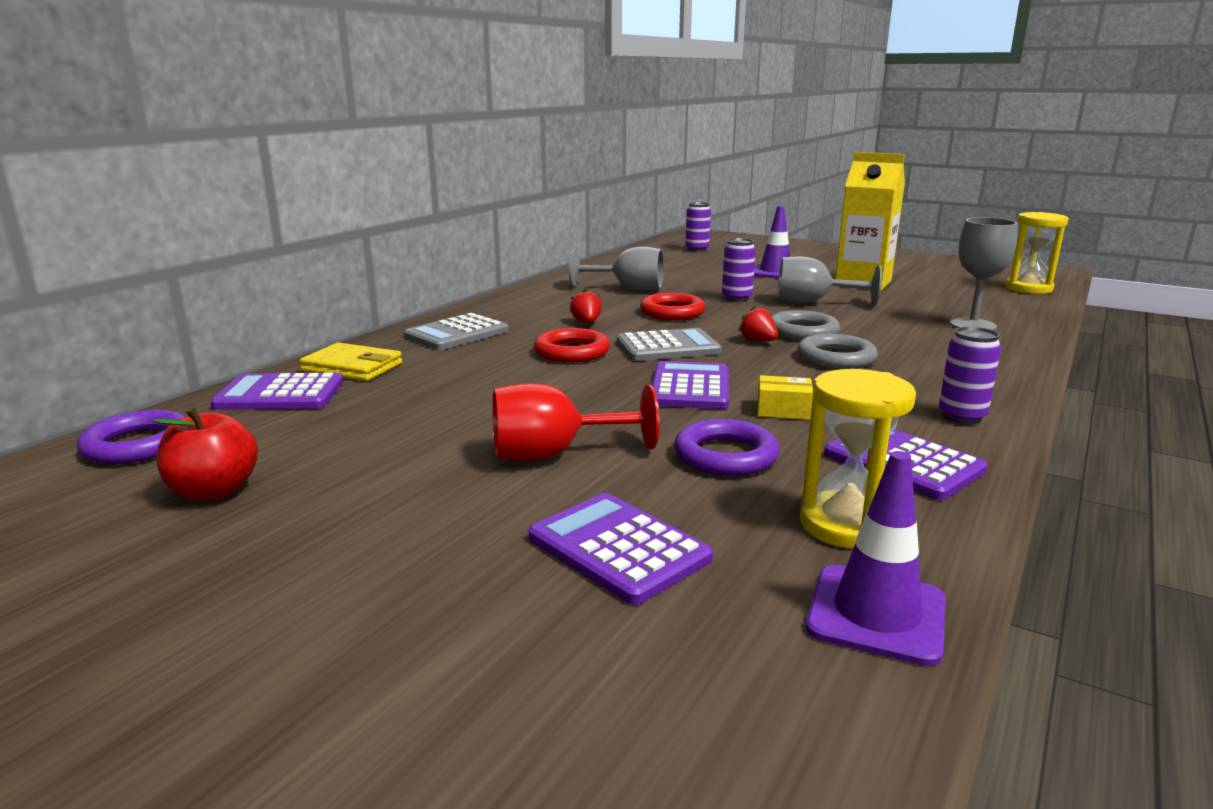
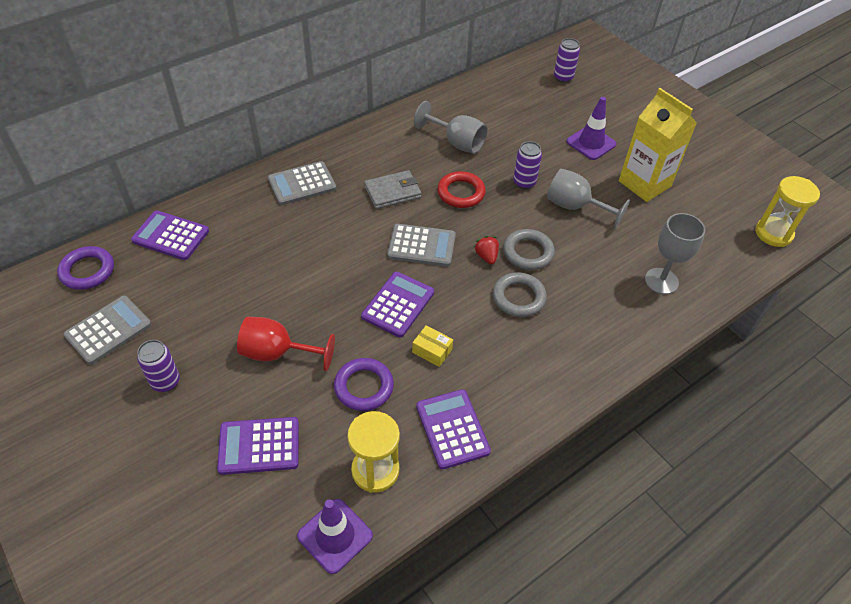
camera: 20 degrees right, 30 degrees up
red apple [153,406,258,501] -> grey calculator [64,296,152,365]
yellow wallet [300,342,402,381] -> none
purple calculator [529,493,713,605] -> purple calculator turned 75 degrees counterclockwise [217,417,299,475]
red ring [534,328,610,362] -> none
red strawberry [570,289,602,323] -> grey wallet [364,170,422,209]
purple can [939,327,1001,424] -> purple can moved to [137,340,180,392]

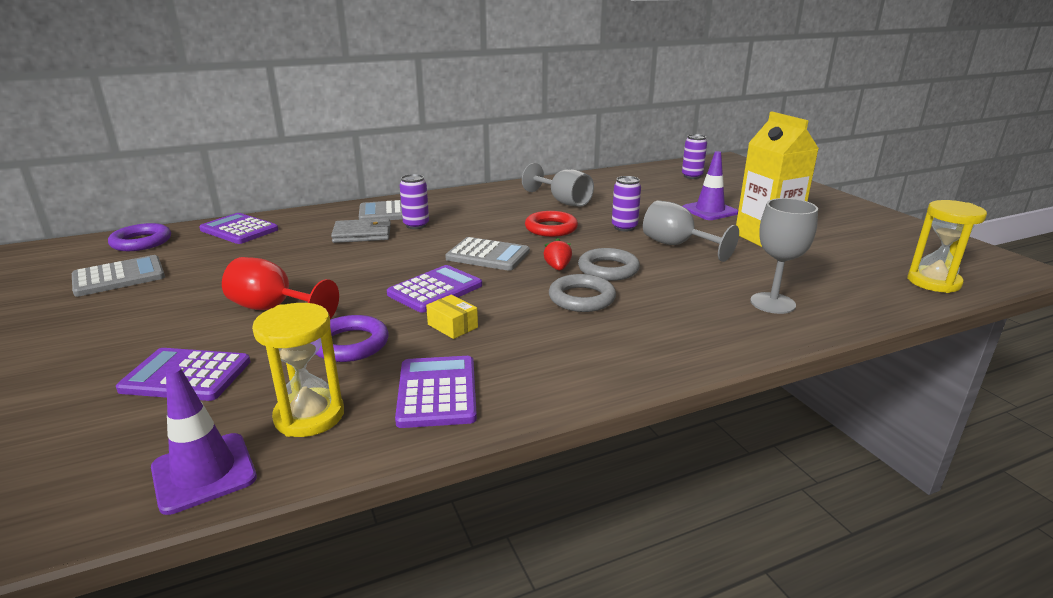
camera: 15 degrees right, 25 degrees down
purple can [137,340,180,392] -> purple can moved to [400,174,429,229]
grey wallet [364,170,422,209] -> grey wallet moved to [331,218,391,243]

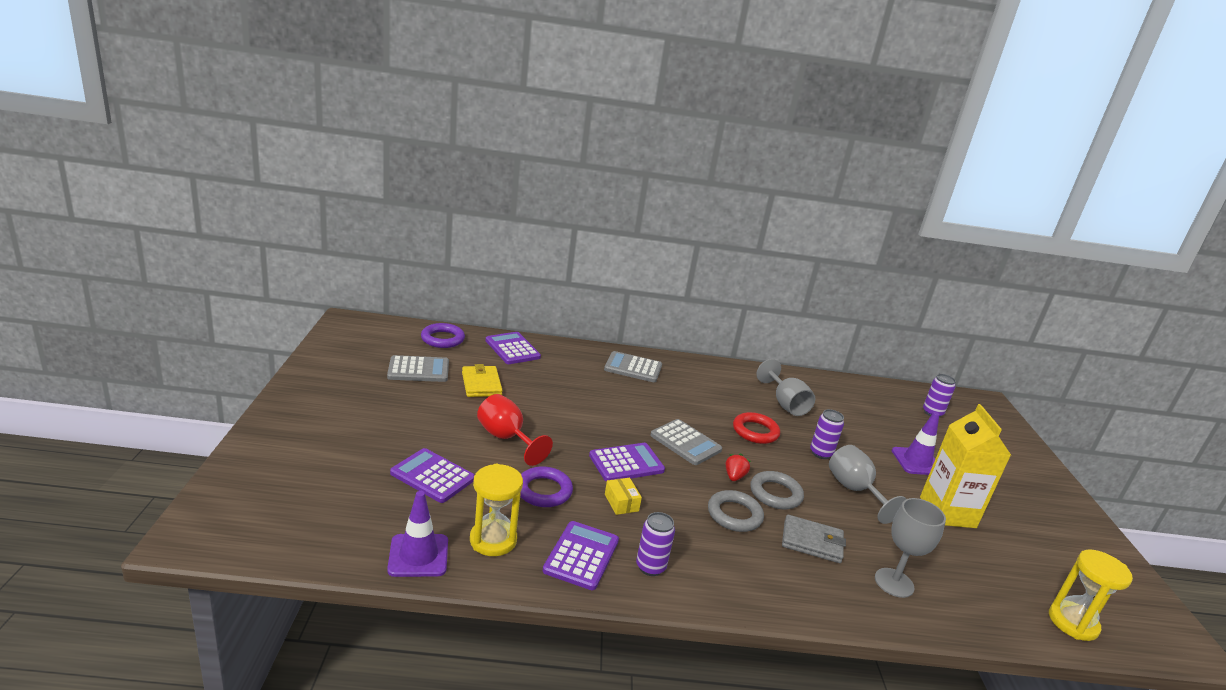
camera: 20 degrees right, 0 degrees up
grey wallet [331,218,391,243] -> grey wallet moved to [782,515,846,563]
purple can [400,174,429,229] -> purple can moved to [636,512,675,576]
none -> yellow wallet [462,364,503,397]

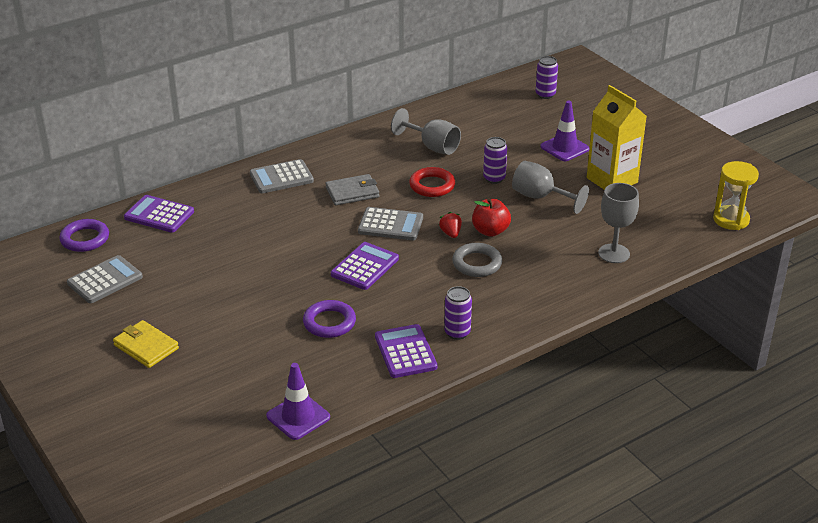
camera: 30 degrees left, 10 degrees up
purple calculator [390,448,475,503] -> none
yellow wallet [462,364,503,397] -> yellow wallet moved to [113,320,179,368]
yellow hourglass [470,464,523,556] -> none
red goblet [477,394,553,466] -> none
yellow box [605,478,642,515] -> none
grey ring [750,471,804,509] -> red apple [472,198,511,237]
grey wallet [782,515,846,563] -> grey wallet moved to [326,174,379,205]

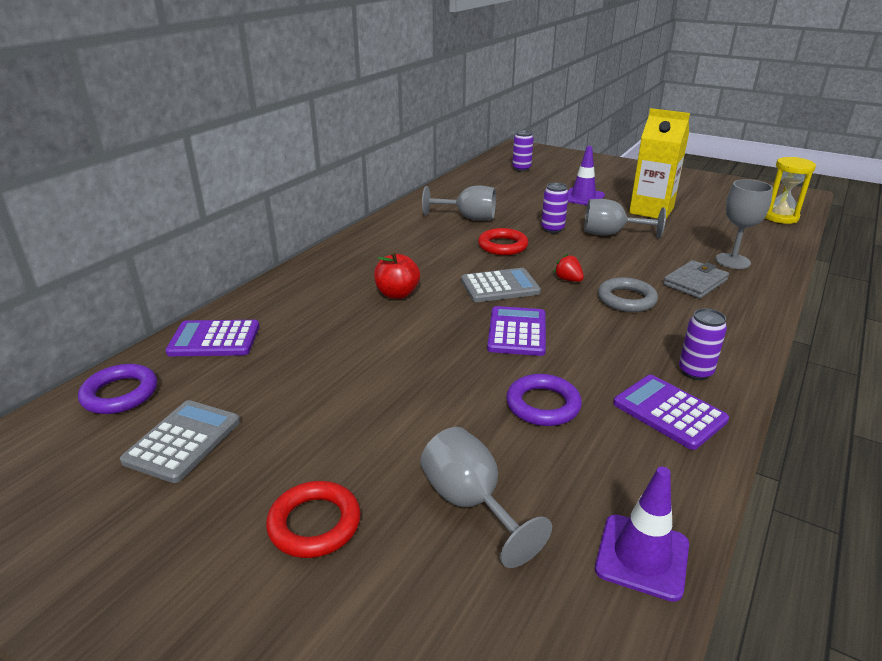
camera: 25 degrees left, 5 degrees down
yellow wallet [113,320,179,368] -> red ring [266,481,361,558]
grey calculator [250,159,314,193] -> none
grey wallet [326,174,379,205] -> grey wallet moved to [663,260,729,298]
red apple [472,198,511,237] -> red apple moved to [374,251,420,299]
none -> grey goblet [421,427,552,568]

